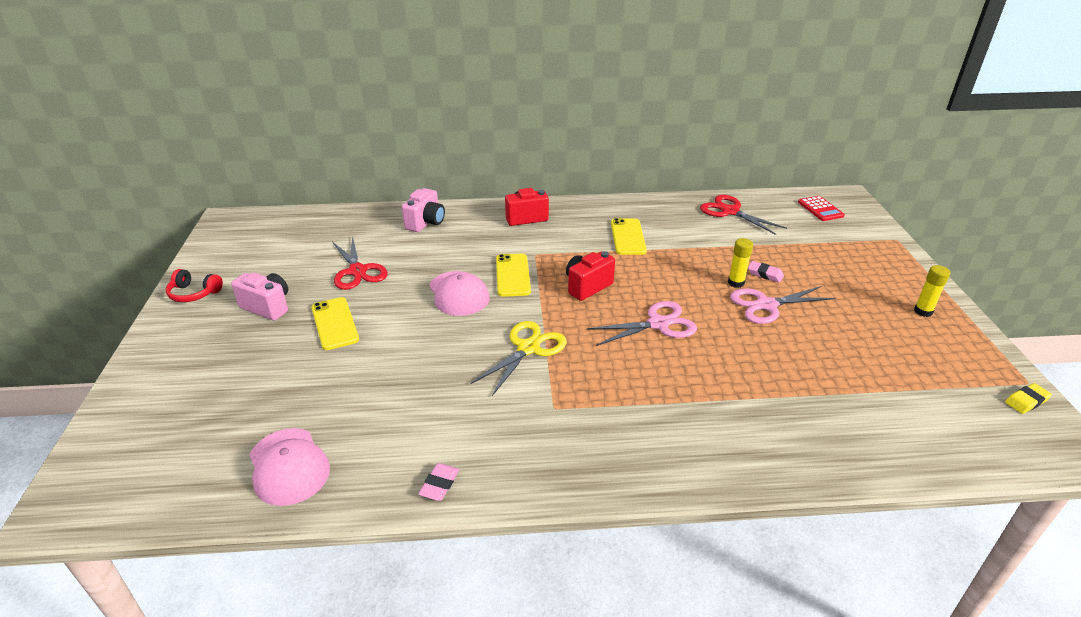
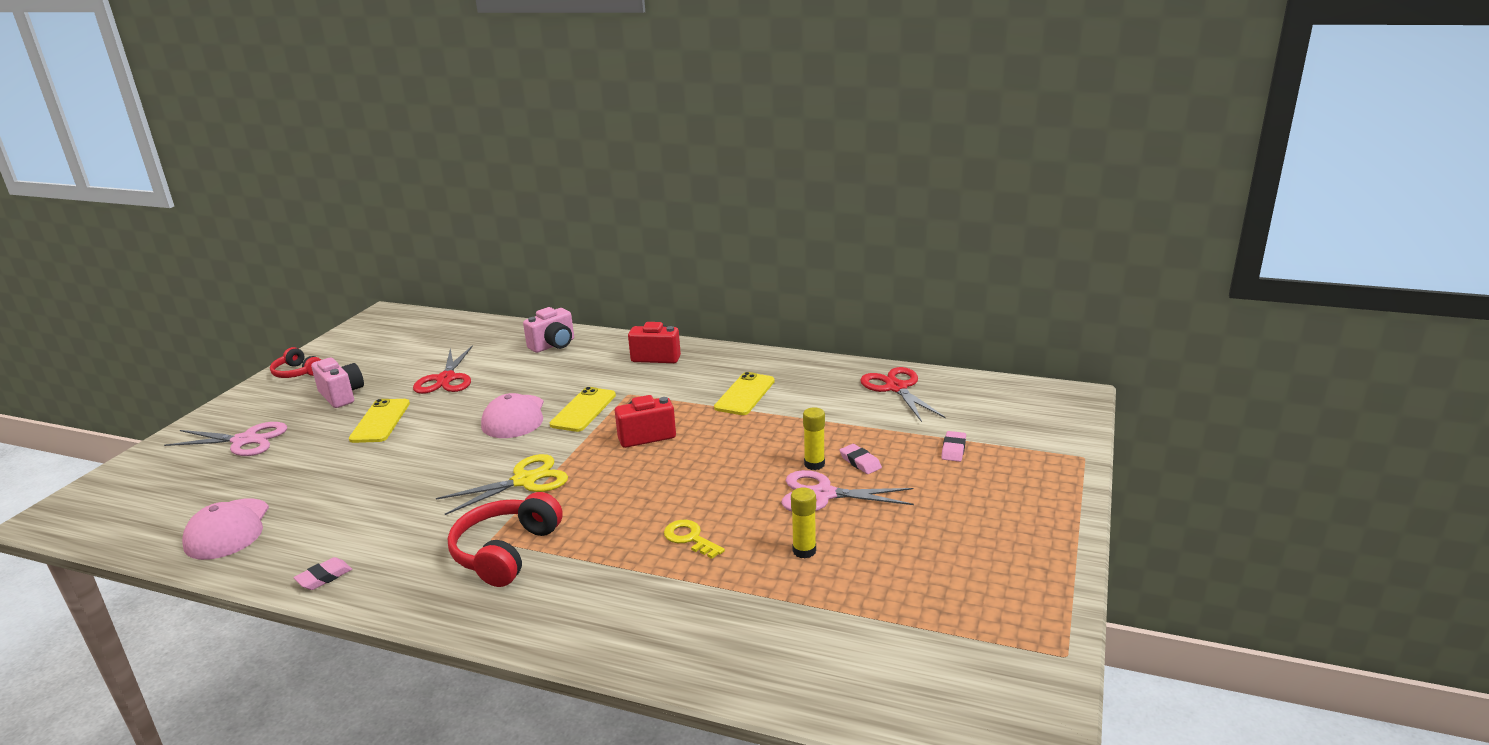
camera: 25 degrees right, 10 degrees down
pink scissors [587,301,697,346] -> pink scissors moved to [164,422,287,456]
red calculator [798,196,845,221] -> none
yellow glue stick [914,265,951,317] -> yellow glue stick moved to [791,488,816,559]
yellow eraser [1005,383,1052,414] -> none
none -> red headphones [448,492,563,587]
none -> yellow key [664,520,725,559]
none -> pink eraser [941,431,966,462]

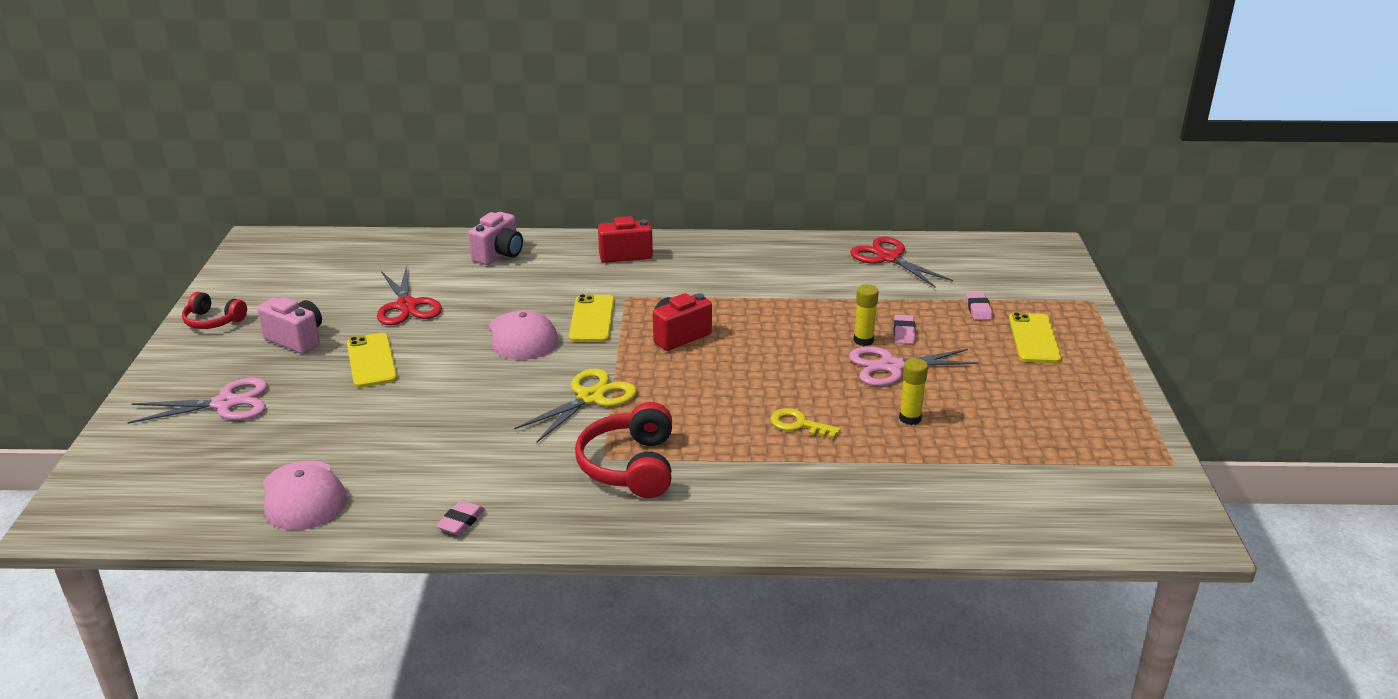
camera: 20 degrees left, 5 degrees up
yellow phone [714,372,775,415] -> yellow phone moved to [1009,312,1062,363]
pink eraser [840,444,882,474] -> pink eraser turned 60 degrees clockwise [894,315,915,344]

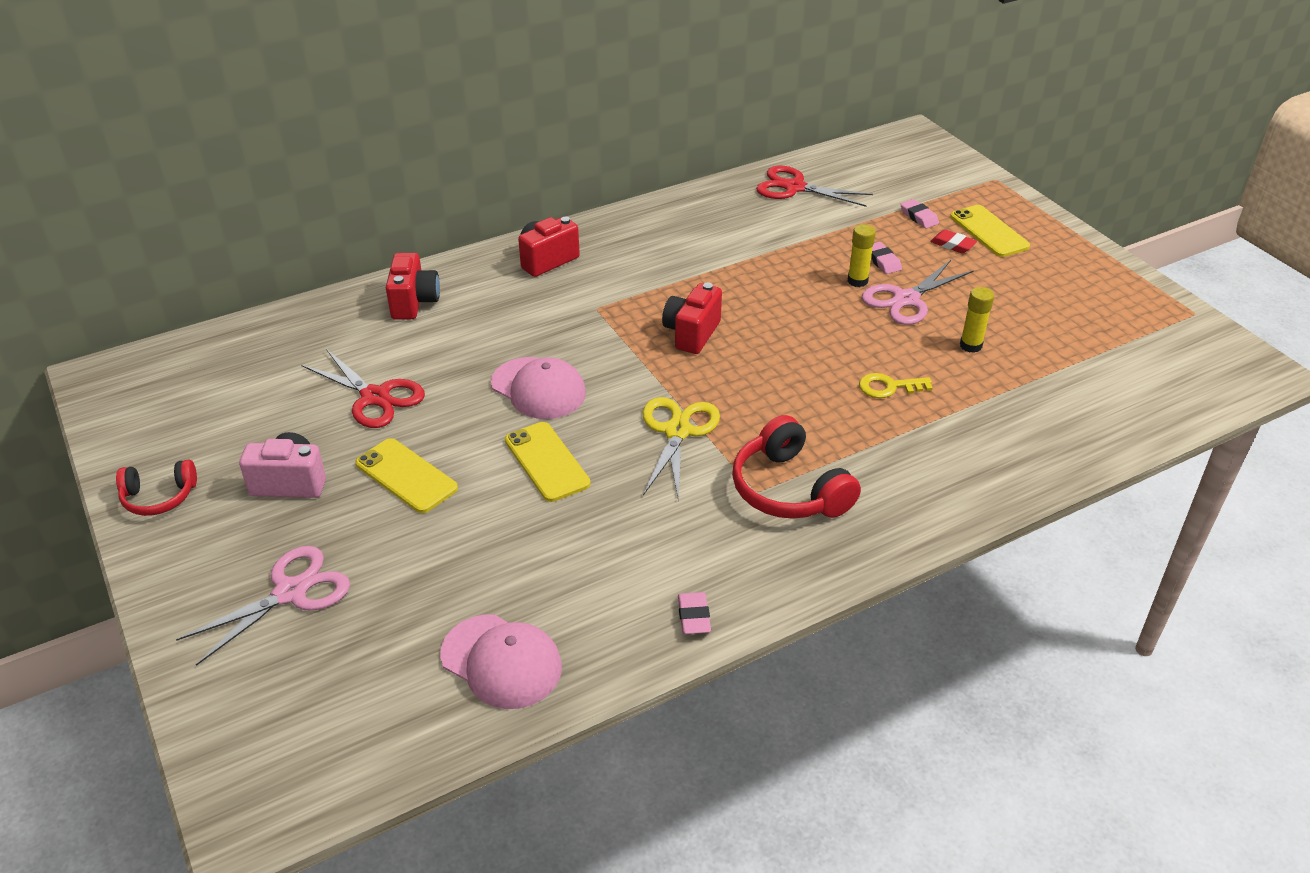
camera: 30 degrees left, 10 degrees up
pink camera [469,212,523,265] -> red camera [386,253,440,320]
yellow phone [569,294,614,342] -> yellow phone moved to [505,422,591,502]
none -> red eraser [930,230,977,253]

